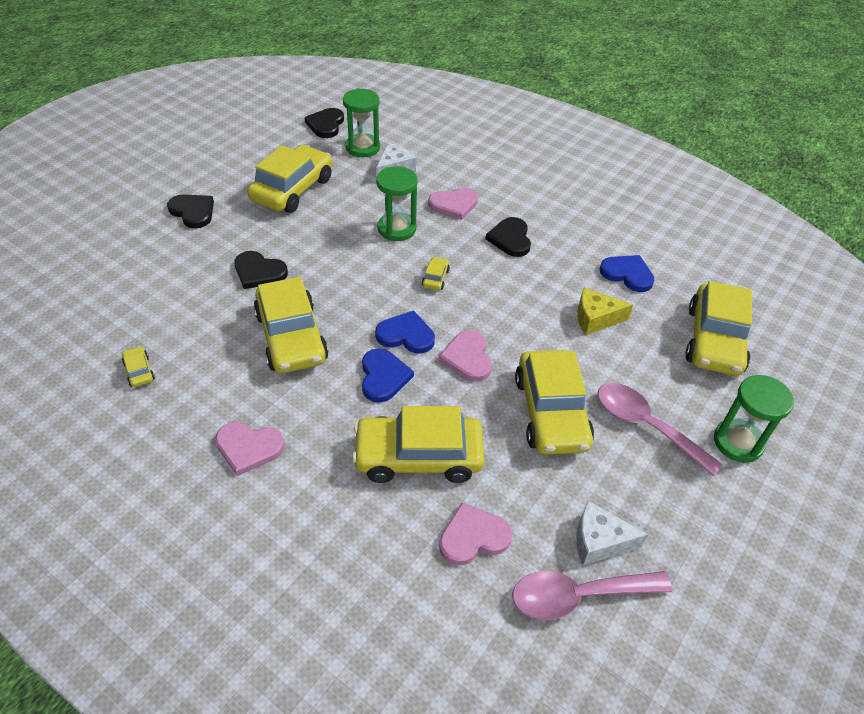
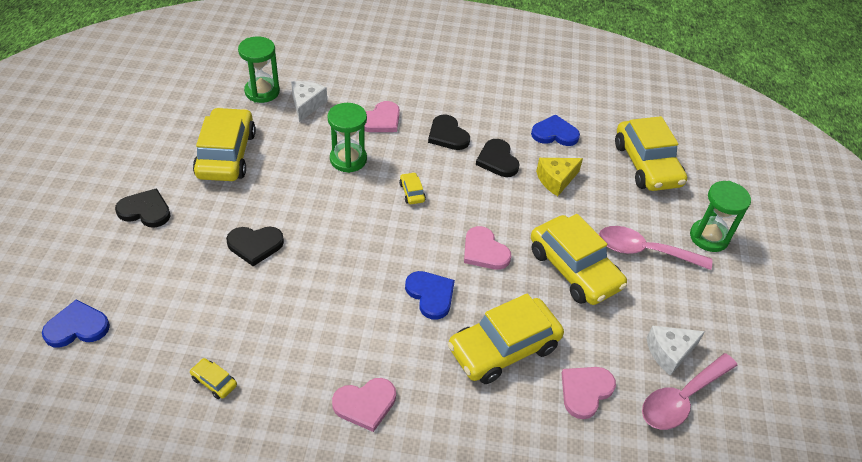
camera: 30 degrees left, 0 degrees up
yellow car [253,277,328,373] -> none
black heart [305,108,344,138] -> black heart moved to [476,139,519,177]
blue heart [375,310,435,353] -> blue heart moved to [42,299,110,347]

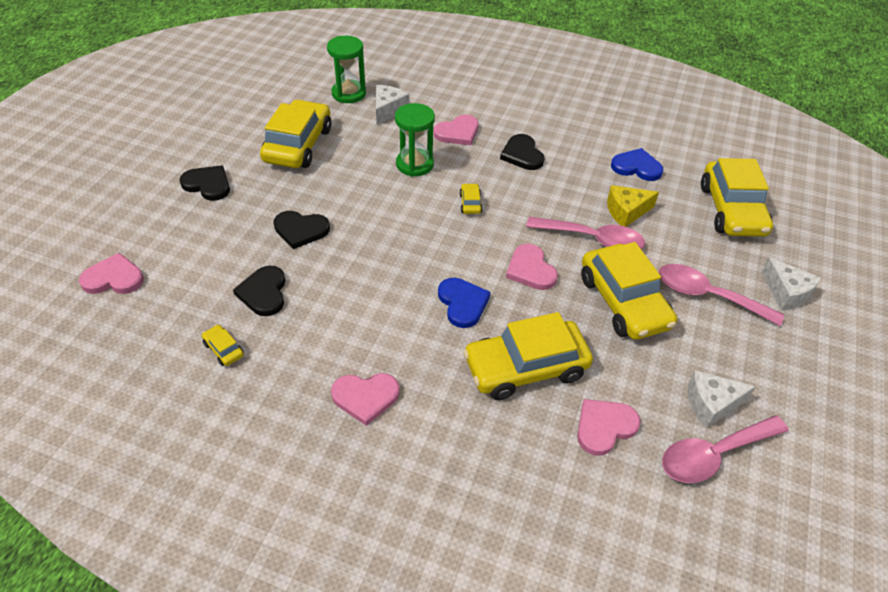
camera: 15 degrees right, 0 degrees up
blue heart [42,299,110,347] -> pink heart [79,253,144,294]
black heart [476,139,519,177] -> black heart moved to [233,266,285,316]
green hourglass [690,181,751,252] -> white cheese [761,257,821,311]
none -> pink spoon [526,216,645,249]

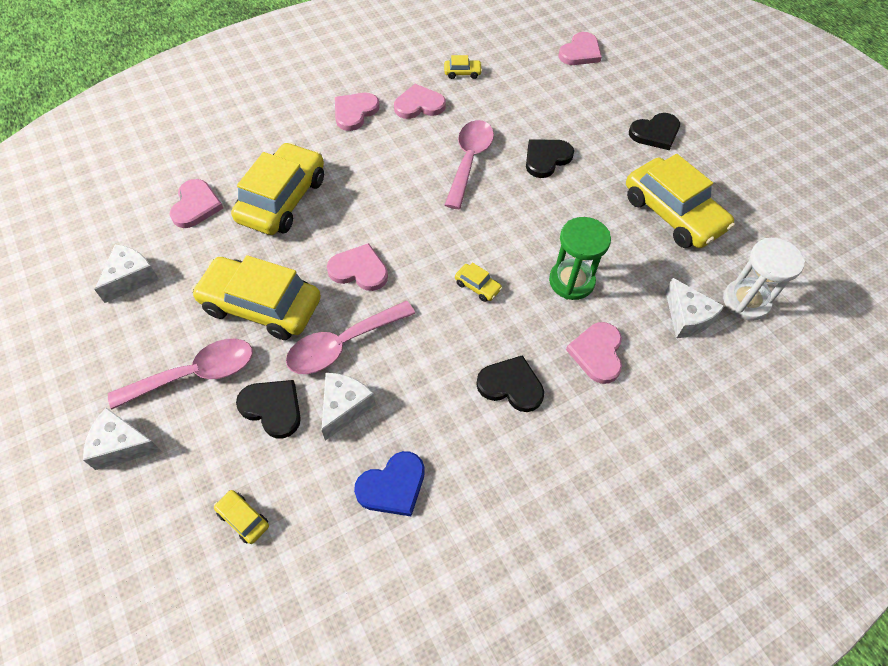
camera: 130 degrees right, 10 degrees up
black heart [233,266,285,316] -> black heart moved to [236,380,301,438]
green hourglass [327,36,366,103] -> white hourglass [723,238,805,321]
blue heart [438,278,491,328] -> none
yellow cheese [607,185,659,227] -> white cheese [322,373,376,441]
pink spoon [662,415,789,483] -> pink spoon moved to [445,120,494,209]
yellow car [701,158,773,237] -> yellow car [214,490,269,544], size x0.40
none -> pink heart [394,84,446,119]

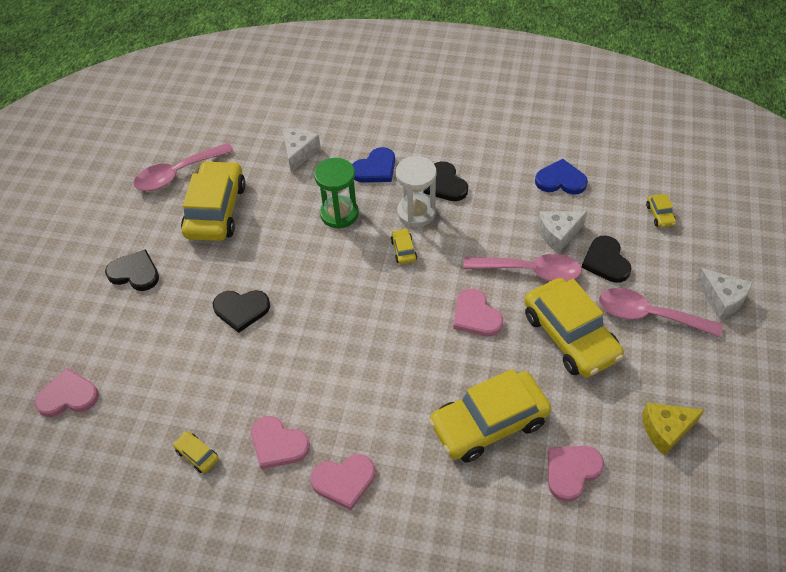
camera: 135 degrees left, 5 degrees down
white cheese [94,244,159,303] -> yellow cheese [642,403,704,456]
pink spoon [445,120,494,209] -> pink spoon moved to [133,143,234,191]
pink heart [566,322,622,384] -> blue heart [352,147,395,183]
white hourglass [723,238,805,321] -> white hourglass moved to [396,156,436,227]

